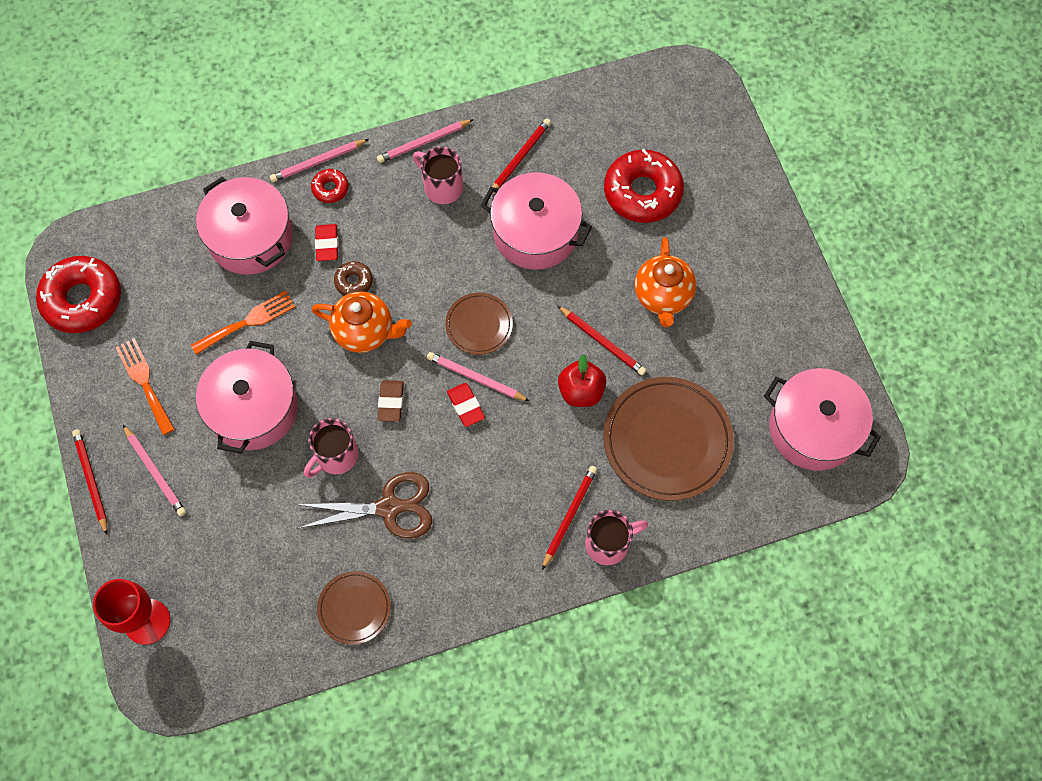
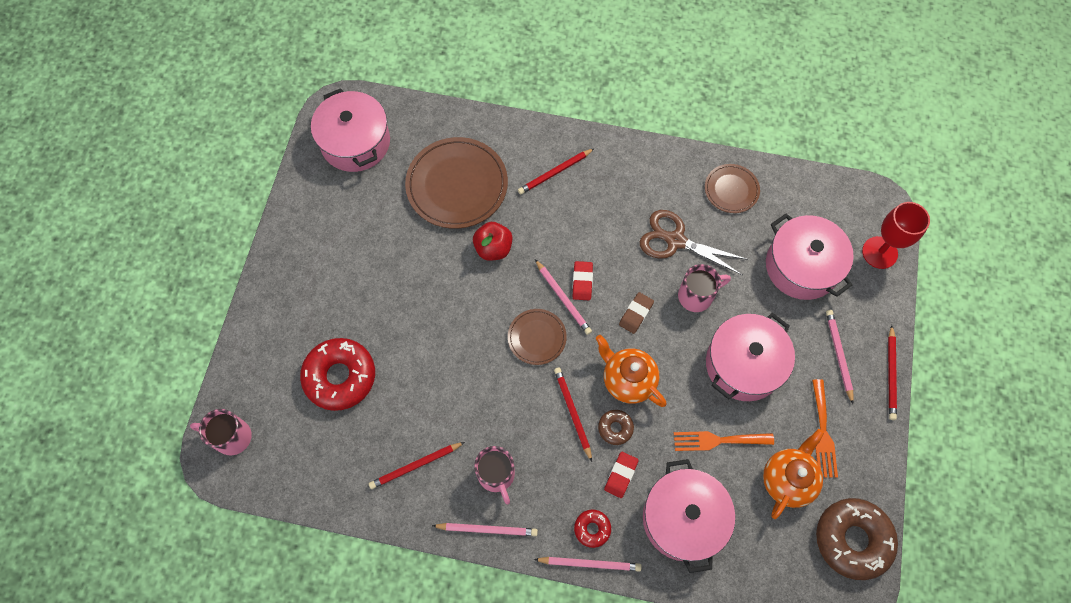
camera: 150 degrees left, 0 degrees up
red donut [36,256,121,333] -> brown donut [816,498,898,580]
pink pot [481,172,592,270] -> pink pot moved to [766,214,854,300]
red pencil [558,306,646,375] -> red pencil moved to [554,367,592,462]
pink mug [585,510,648,565] -> pink mug moved to [190,409,252,456]
orange teapot [634,237,696,327] -> orange teapot moved to [763,429,824,519]

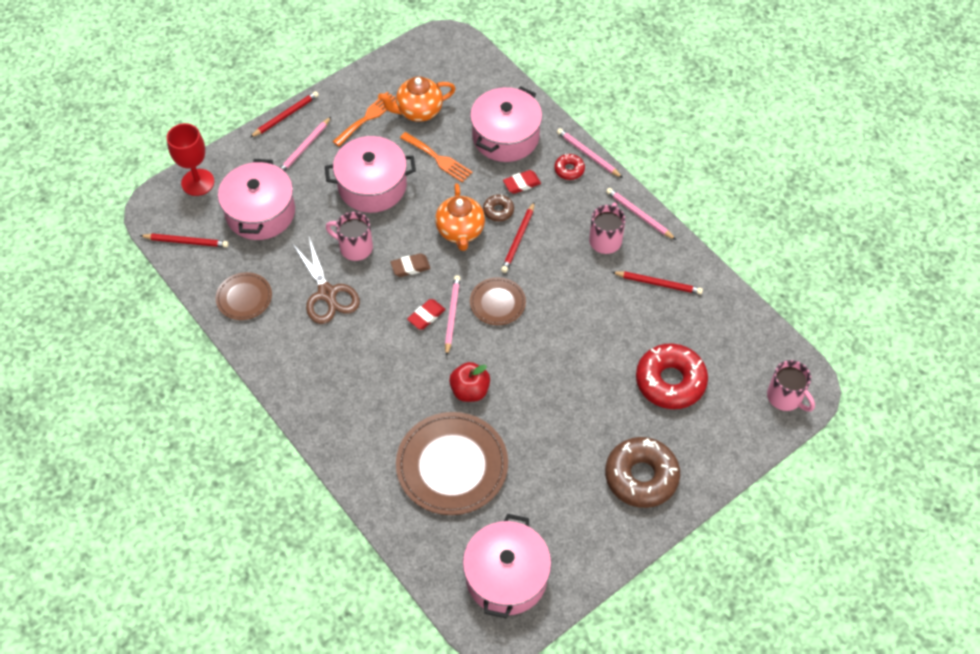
camera: 140 degrees left, 10 degrees down
red pencil [518,148,595,195] -> red pencil moved to [139,234,229,247]
brown donut [816,498,898,580] -> brown donut moved to [605,437,680,508]

